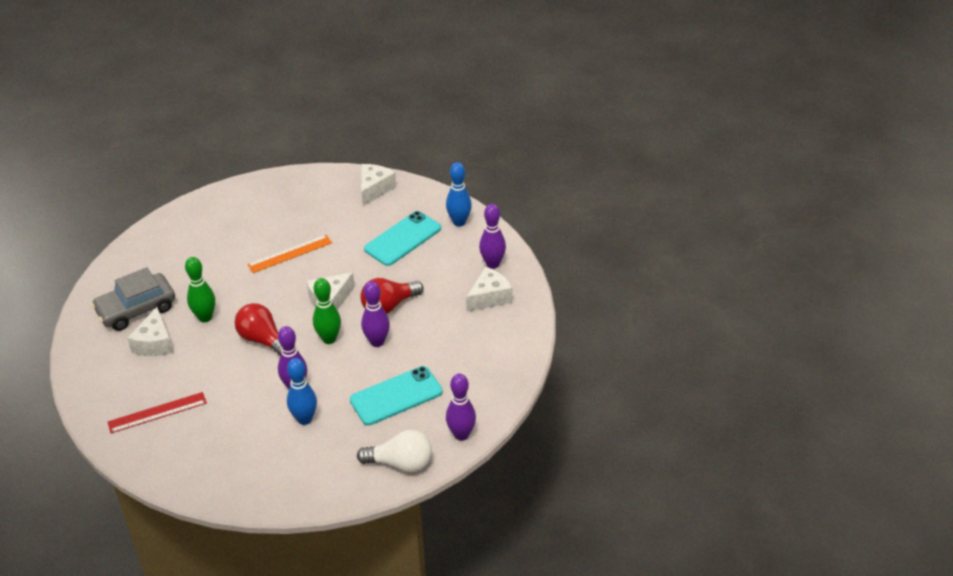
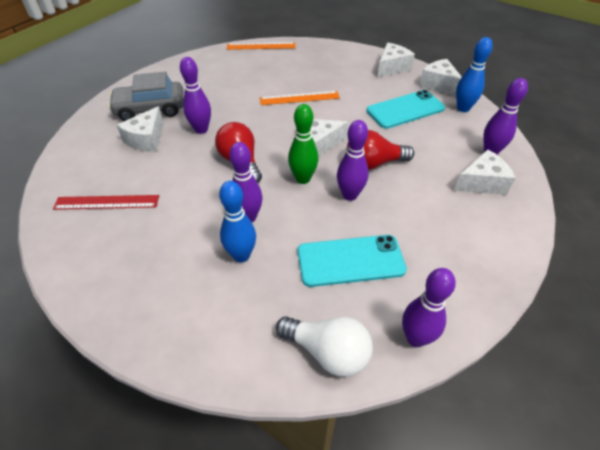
camera: 20 degrees right, 5 degrees up
green bowling pin [185,257,215,322] -> purple bowling pin [180,57,211,134]
none -> orange ruler [227,42,296,50]
none -> white cheese [419,59,462,96]

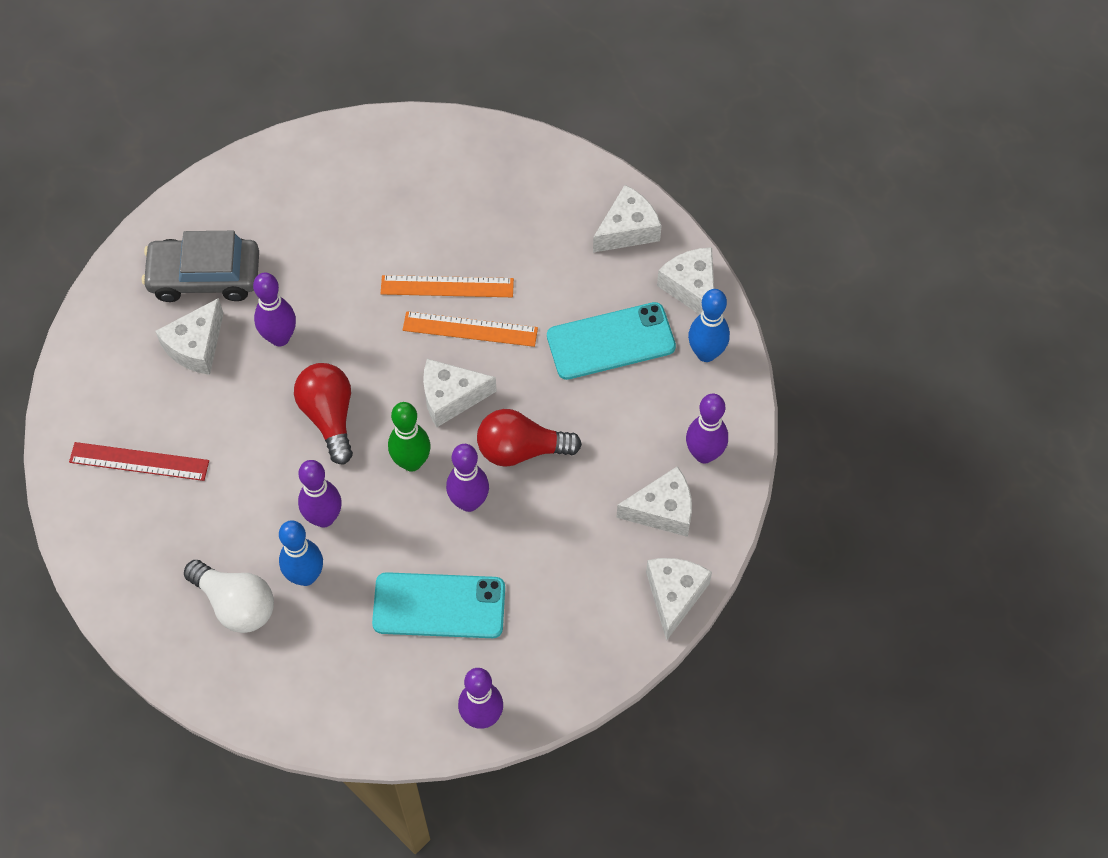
camera: 10 degrees right, 15 degrees up
orange ruler [227,42,296,50] -> orange ruler moved to [403,311,538,347]
white light bulb [276,316,373,377] -> white light bulb moved to [184,560,274,633]
none -> white cheese [646,558,712,641]

